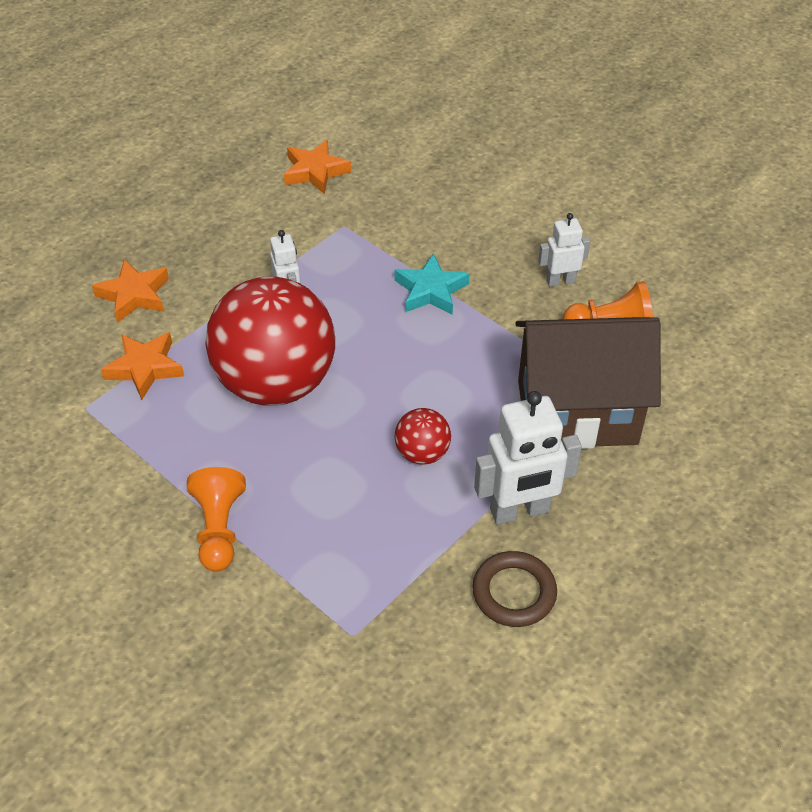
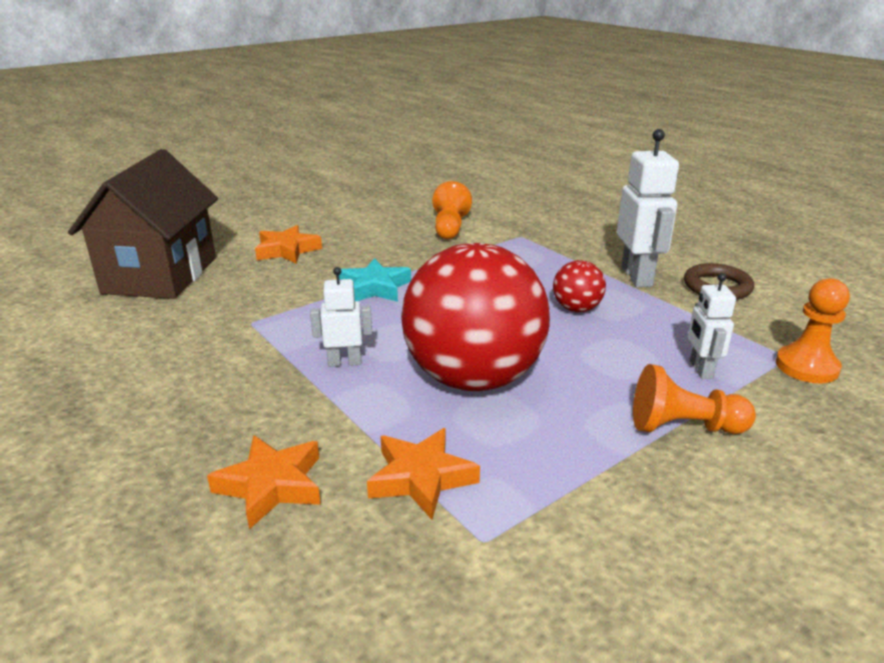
camera: 80 degrees left, 20 degrees down
orange star [284,140,351,194] -> orange star moved to [255,225,322,264]
brown house [515,317,661,449] -> brown house moved to [68,149,218,299]
white robot [538,213,590,287] -> white robot moved to [688,273,736,379]
none -> orange pawn [776,278,850,383]

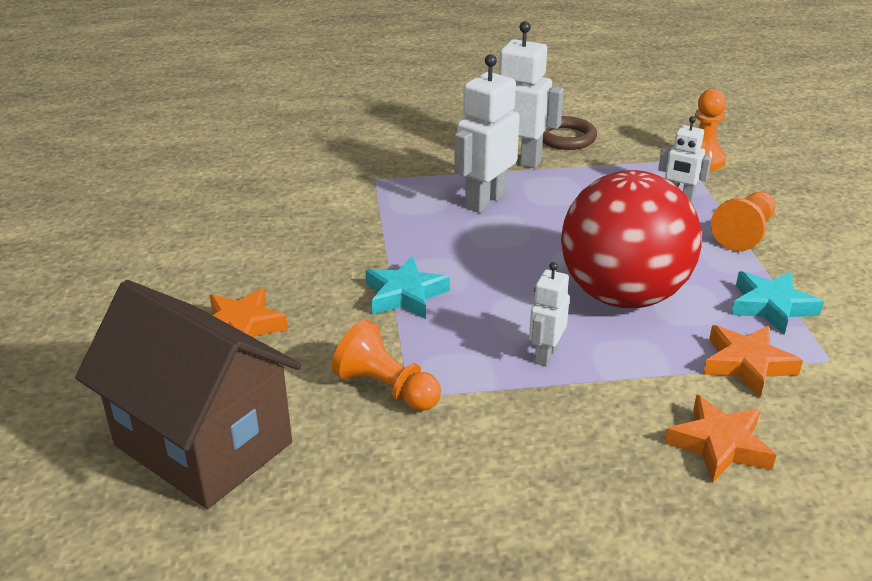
camera: 60 degrees left, 5 degrees up
orange pawn [432,181,472,239] -> orange pawn moved to [332,320,441,411]
red ball [553,260,606,312] -> none
none -> white robot [454,54,520,213]
none -> turquoise star [731,271,824,335]

